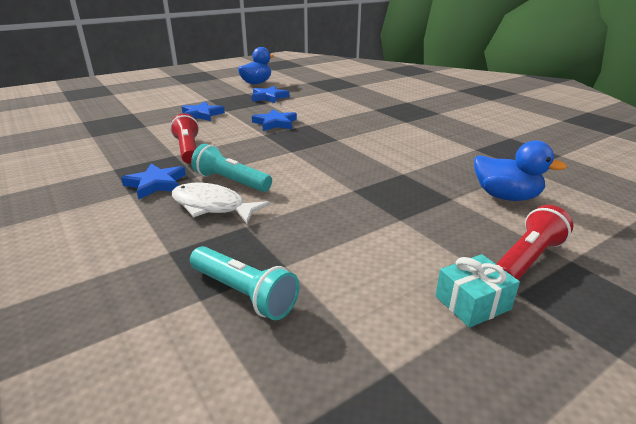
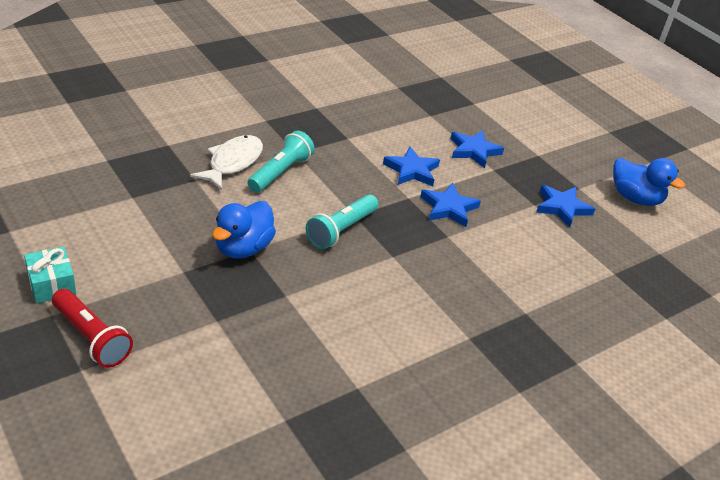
camera: 85 degrees right, 10 degrees up
blue star [121,163,186,199] -> blue star moved to [383,146,440,186]
red flashlight [170,113,199,164] -> none
turquoise flashlight [190,246,299,320] -> turquoise flashlight moved to [306,194,378,249]
blue duck [474,140,567,201] -> blue duck moved to [212,201,276,259]

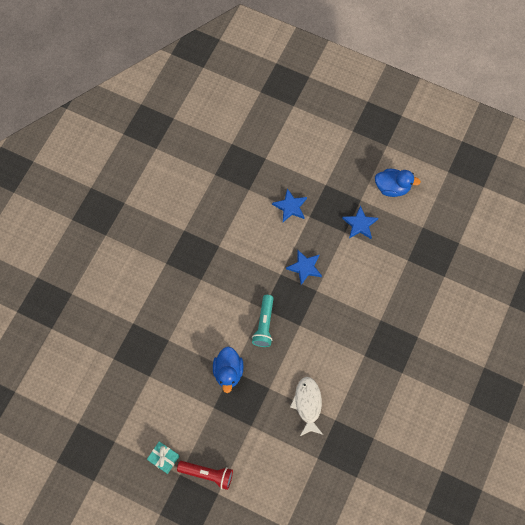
camera: 25 degrees left, 30 degrees up
white fish [190,135,263,190] -> white fish moved to [290,377,323,436]
turquoise flashlight [247,130,315,193] -> none
blue star [383,146,440,186] -> none

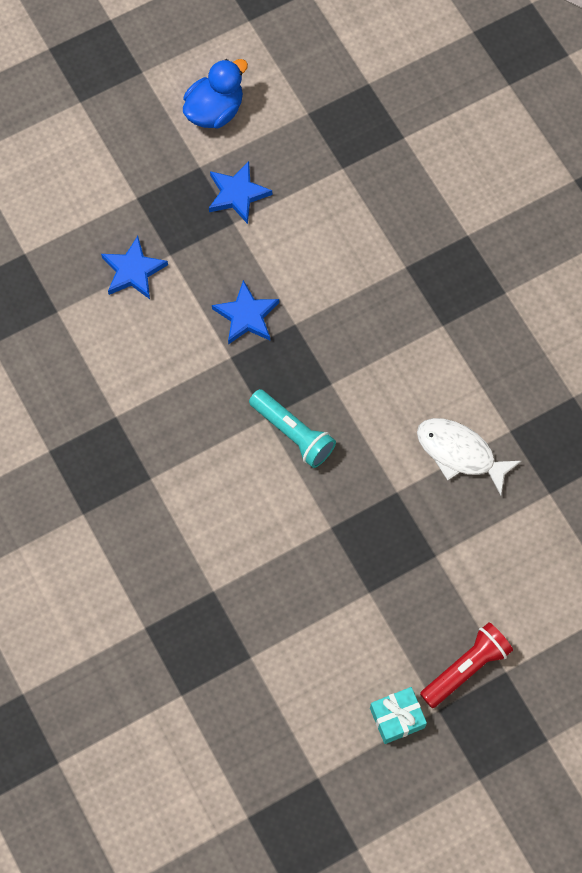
camera: 55 degrees left, 0 degrees up
blue duck [213,346,244,393] -> none

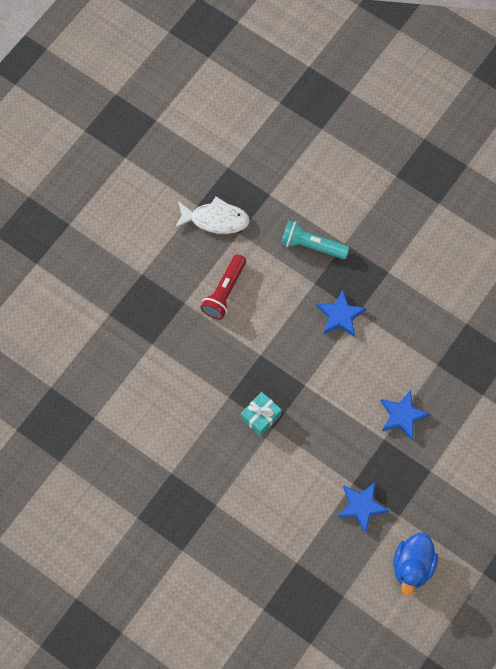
camera: 155 degrees right, 0 degrees up
blue star [212,280,279,345] -> blue star moved to [317,290,366,337]
turquoise flashlight [249,389,336,468] -> turquoise flashlight moved to [281,220,350,259]
turquoise gift [370,687,427,744] -> turquoise gift moved to [241,392,282,436]
white fish [417,418,522,495] -> white fish moved to [175,196,250,234]
red flashlight [420,623,513,708] -> red flashlight moved to [200,254,246,320]

